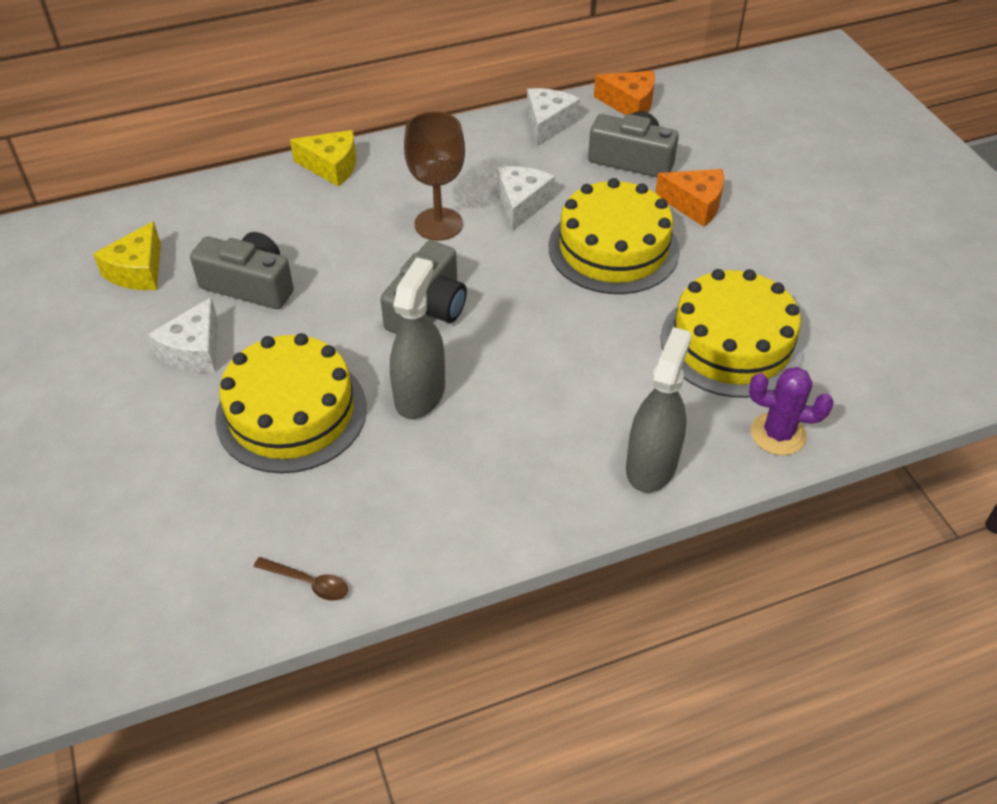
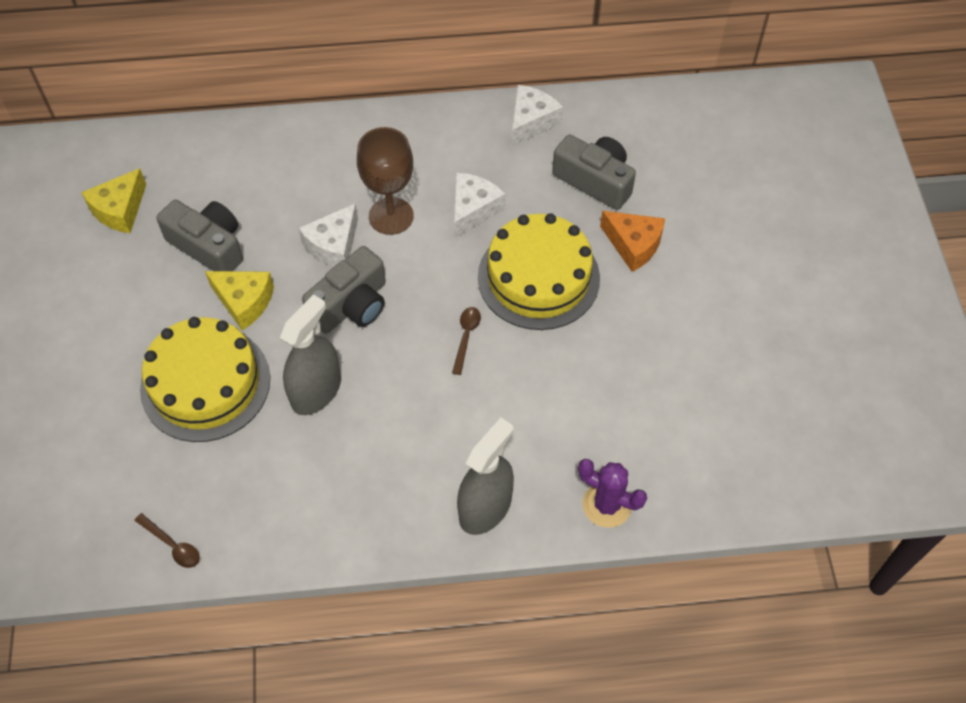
camera: 15 degrees right, 10 degrees up
white cheese [148,297,218,373] -> white cheese moved to [298,203,358,267]
yellow cheese [290,130,357,187] -> yellow cheese moved to [205,271,274,330]
orange cheese [594,71,655,115] -> none
yellow cake [660,269,804,398] -> none
none -> brown spoon [452,307,481,375]

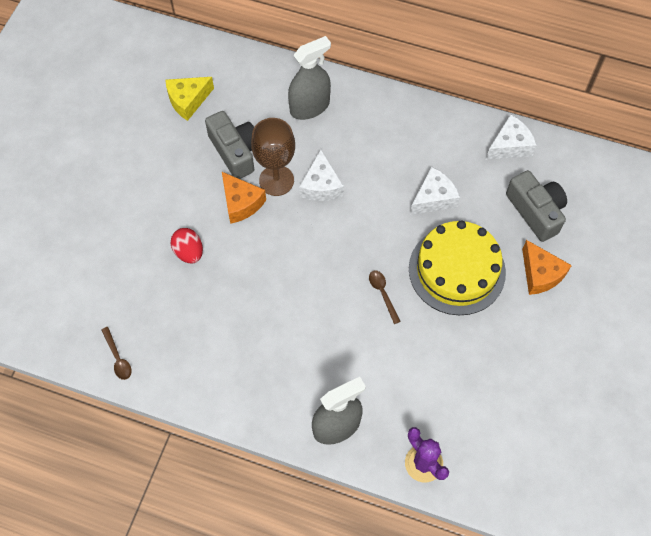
camera: 25 degrees right, 5 degrees up
yellow cake [140,317,270,442] -> red egg [171,228,203,264]
yellow cheese [205,271,274,330] -> orange cheese [222,172,266,224]
grey spray bottle [280,294,341,415] -> grey spray bottle moved to [288,36,331,120]
white cheese [298,203,358,267] -> white cheese turned 60 degrees counterclockwise [299,150,344,201]
grey camera [302,246,386,334] -> none
brown goblet [357,127,414,235] -> brown goblet moved to [251,118,295,196]
brown spoon [452,307,481,375] -> brown spoon turned 60 degrees counterclockwise [369,270,401,324]

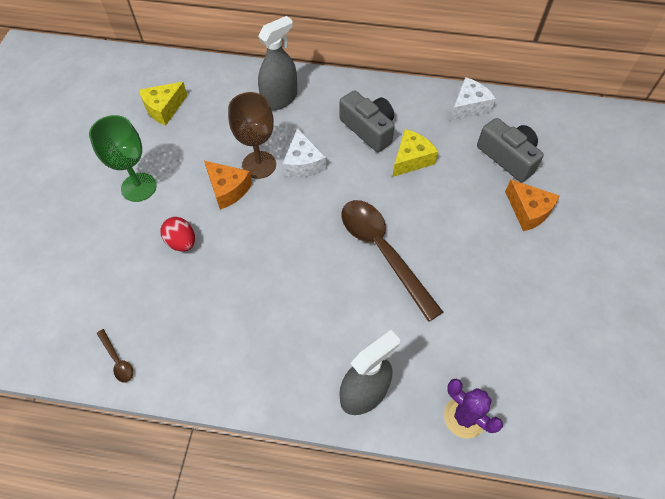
camera: 10 degrees left, 5 degrees down
grey camera [205,111,254,179] -> grey camera moved to [339,90,395,152]
brown spoon [369,270,401,324] -> brown spoon [341,200,443,322], size x2.47
yellow cake [409,221,506,315] -> none
white cheese [410,167,460,215] -> yellow cheese [393,129,438,177]
none -> green goblet [89,115,157,202]

